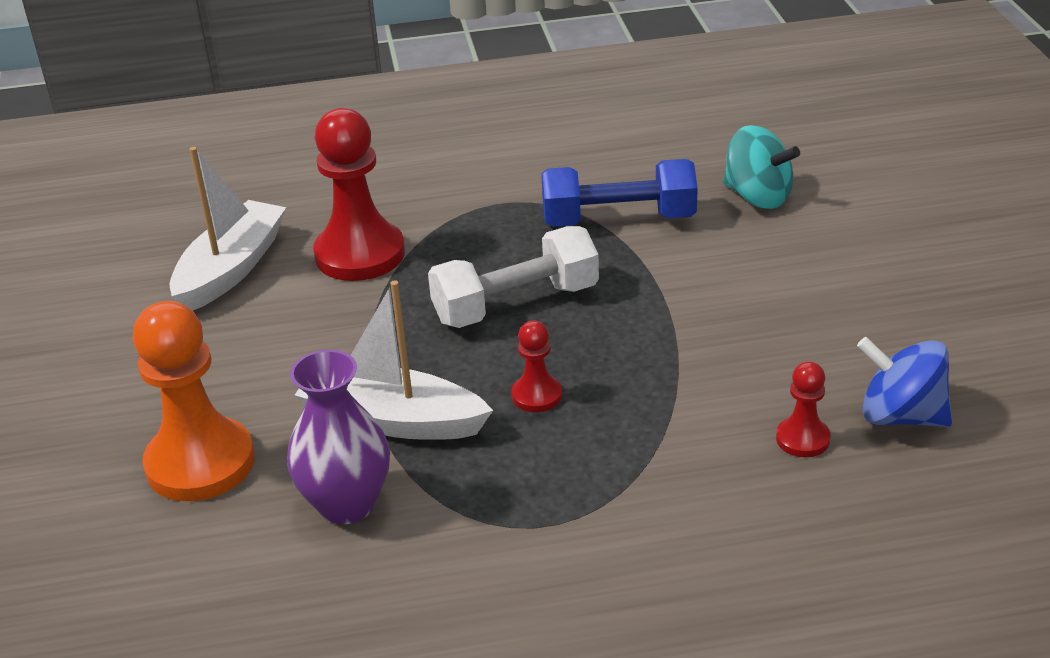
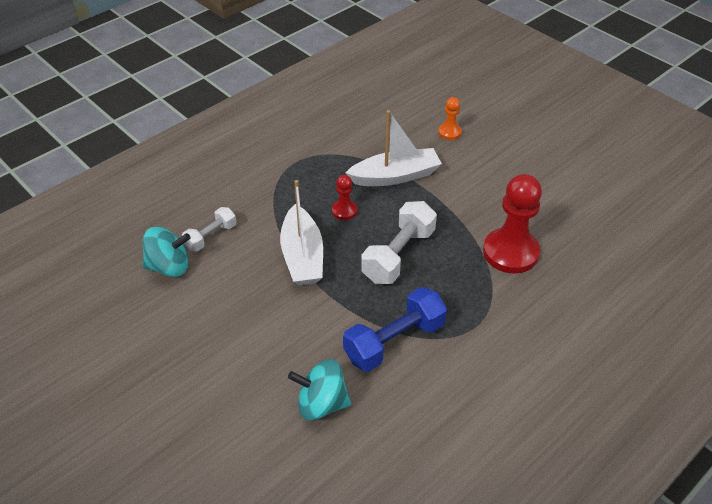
camera: 145 degrees right, 10 degrees up
orange pawn [133,301,255,501] -> orange pawn [438,97,462,140], size x0.49
white boat [169,147,286,310] -> white boat moved to [280,180,323,285]
purple vase [287,350,390,524] -> none
red pawn [776,361,831,457] -> white dumbbell [182,207,236,251]
blue spinning top [857,337,952,427] -> turquoise spinning top [142,227,191,277]

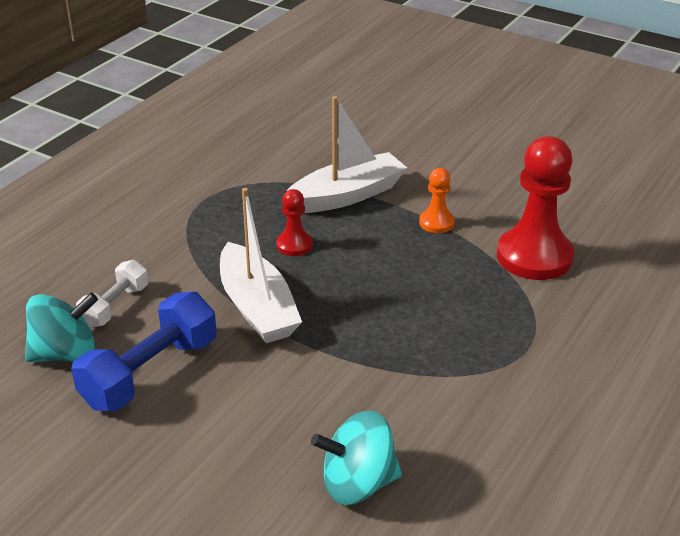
camera: 15 degrees left, 10 degrees down
blue dumbbell [343,287,447,372] -> blue dumbbell moved to [71,292,217,411]
white dumbbell [361,201,437,284] -> none
orange pawn [438,97,462,140] -> orange pawn moved to [419,168,455,233]

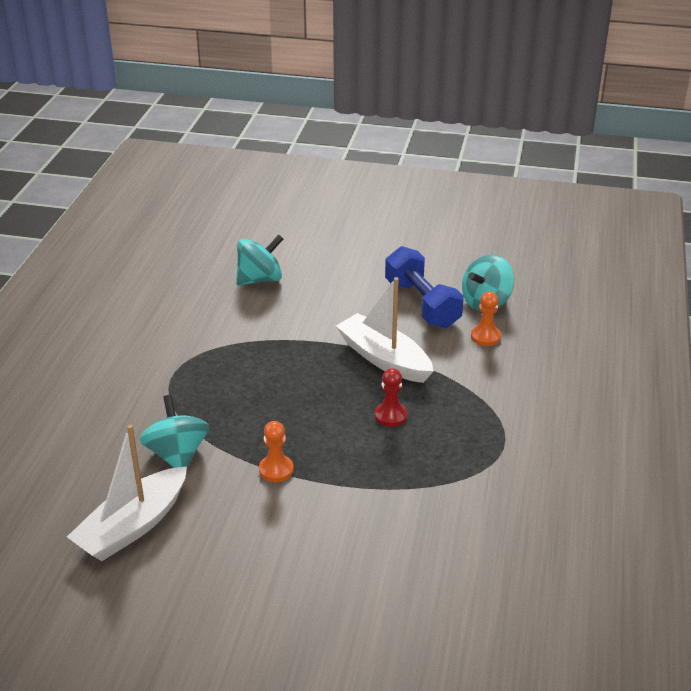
camera: 160 degrees right, 0 degrees up
blue dumbbell [71,292,217,411] -> blue dumbbell turned 45 degrees counterclockwise [385,246,464,328]
white dumbbell [76,260,148,328] -> orange pawn [471,292,501,346]
white boat [287,96,407,213] -> white boat moved to [67,425,187,561]
red pawn [497,136,574,280] -> turquoise spinning top [140,395,209,468]

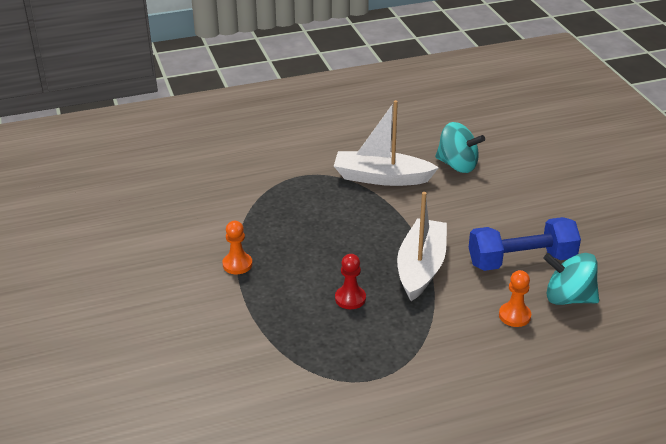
camera: 60 degrees right, 0 degrees up
white boat [67,425,187,561] -> white boat moved to [334,100,439,186]
turquoise spinning top [140,395,209,468] -> none
blue dumbbell [385,246,464,328] -> blue dumbbell turned 45 degrees clockwise [469,217,581,271]

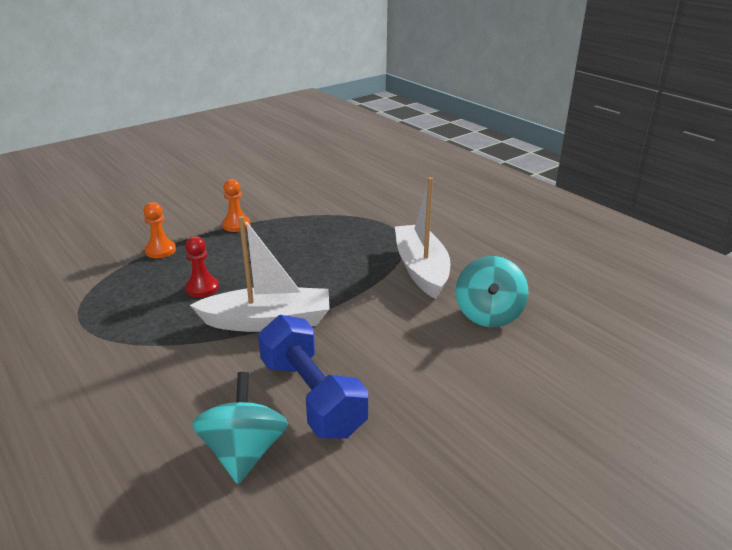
camera: 70 degrees right, 5 degrees down
orange pawn [499,270,531,327] -> orange pawn moved to [143,202,176,258]

